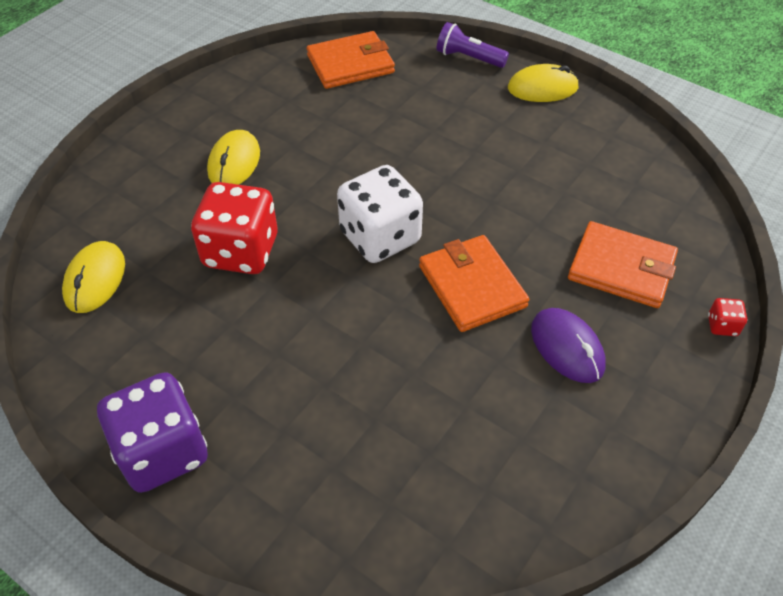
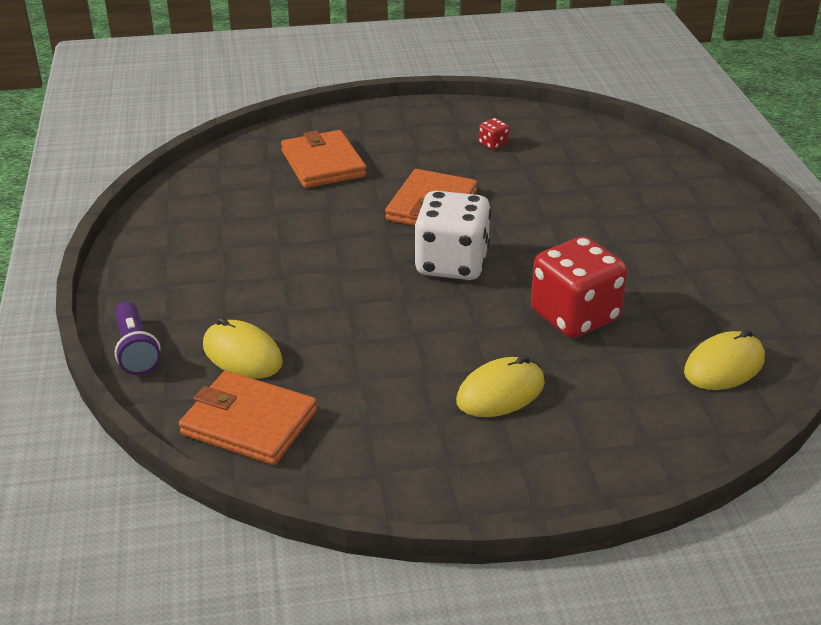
camera: 135 degrees left, 15 degrees down
purple dice [97,372,208,493] -> none
yellow mouse [508,64,579,102] -> yellow mouse moved to [203,317,283,379]
purple mouse [531,308,606,383] -> none
red dice [708,298,747,336] -> red dice moved to [479,118,509,150]

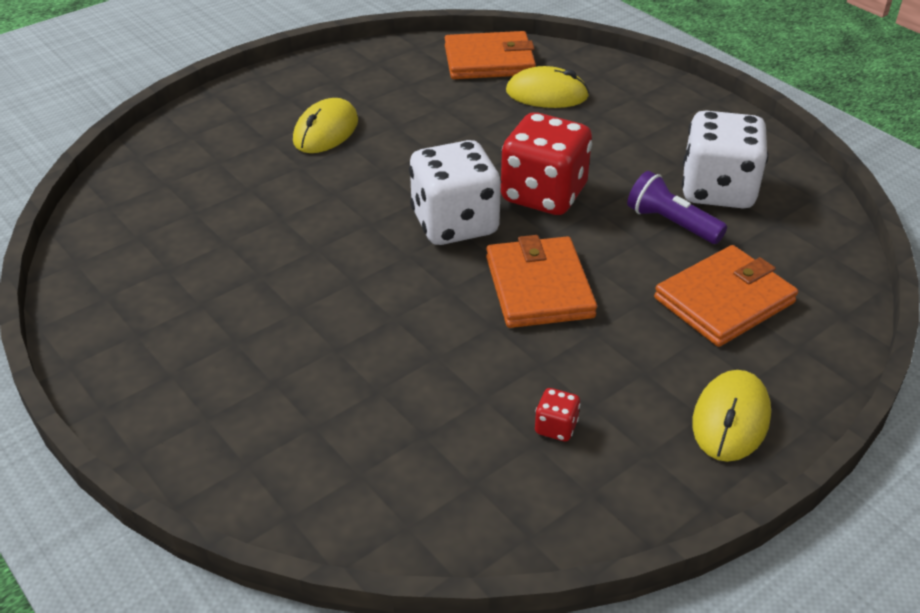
camera: 150 degrees right, 5 degrees up
purple flashlight [115,302,161,375] -> purple flashlight moved to [627,171,727,244]
orange wallet [281,130,366,188] -> orange wallet turned 75 degrees counterclockwise [654,245,798,347]
red dice [531,236,627,338] -> red dice moved to [501,112,592,215]
yellow mouse [684,329,765,390] -> yellow mouse moved to [692,370,771,462]
none -> white dice [682,110,768,208]

